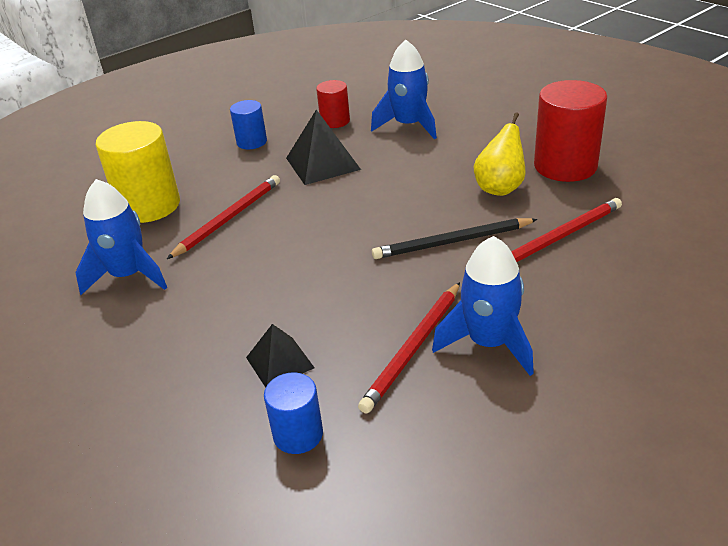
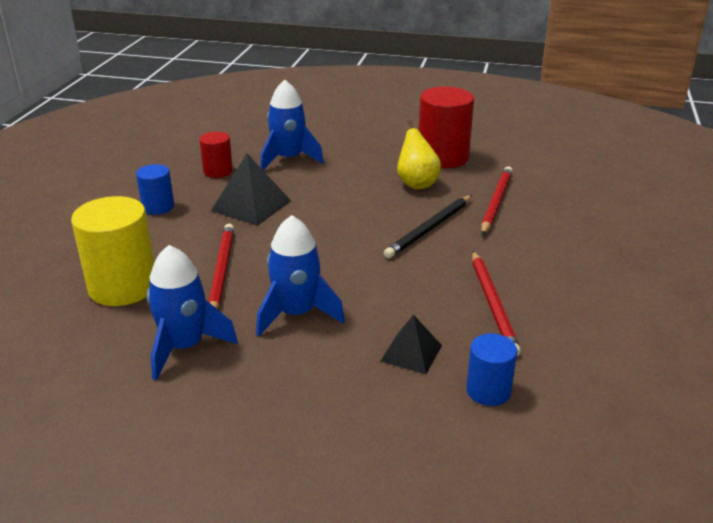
camera: 40 degrees left, 5 degrees down
blue rocket [432,236,534,376] -> blue rocket moved to [256,215,345,336]

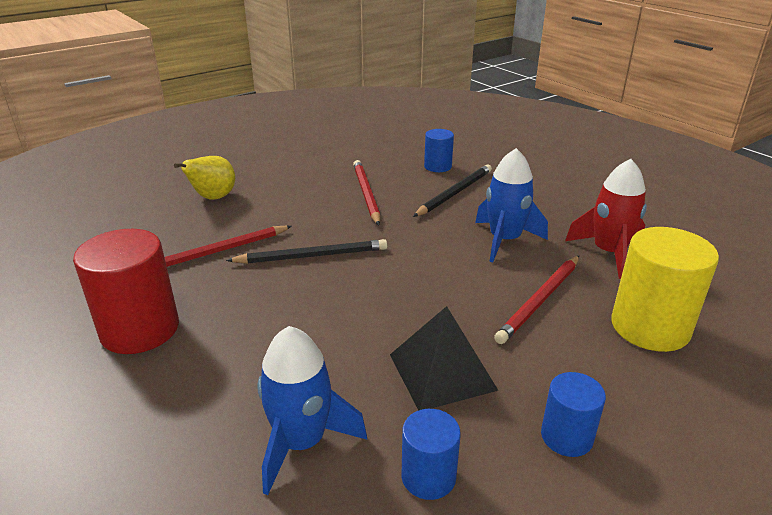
camera: 140 degrees left, 0 degrees up
blue rocket [147,245,238,380] -> red rocket [565,159,647,279]
red cylinder [199,132,233,178] -> blue cylinder [401,409,461,500]
black pyramid [381,315,442,374] -> black pencil [413,164,492,217]
yellow pear [397,120,441,189] -> yellow pear moved to [174,156,235,200]
red pencil [472,251,521,356] -> red pencil turned 45 degrees counterclockwise [353,160,380,225]

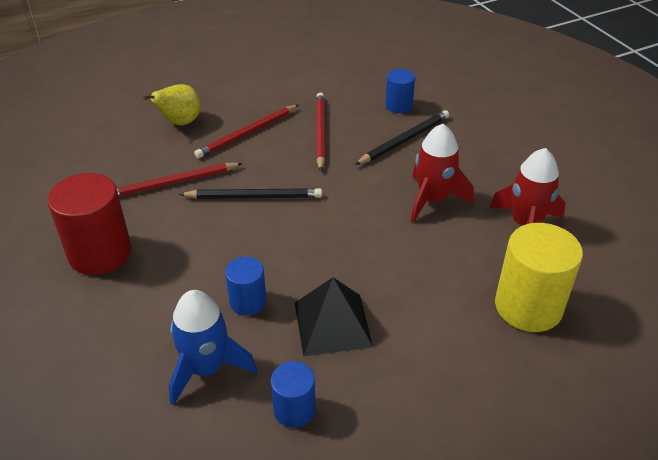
camera: 10 degrees right, 10 degrees up
blue rocket [475,148,548,262] -> red rocket [410,124,474,223]
red pencil [494,256,579,344] -> red pencil moved to [194,105,298,158]
blue cylinder [541,372,606,457] -> blue cylinder moved to [225,257,266,315]

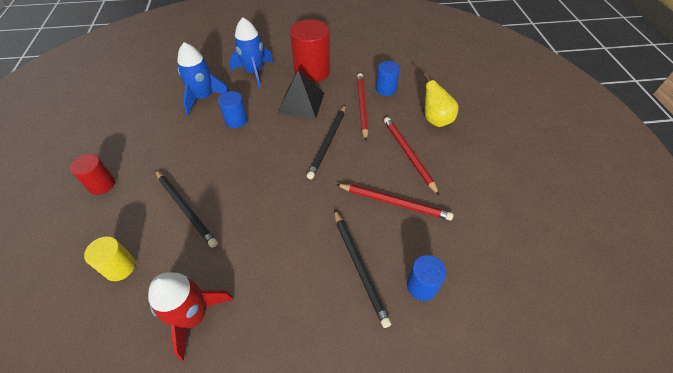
camera: 110 degrees right, 10 degrees up
blue cylinder [271,361,315,428] -> blue cylinder moved to [376,61,400,96]
black pyramid [295,277,373,356] -> black pyramid moved to [277,70,324,119]
red rocket [410,124,474,223] -> none
yellow cylinder [495,223,583,332] -> yellow cylinder [84,236,135,281], size x0.55
none -> red cylinder [70,154,115,195]
none -> black pencil [155,170,218,248]
none -> blue rocket [229,18,273,88]

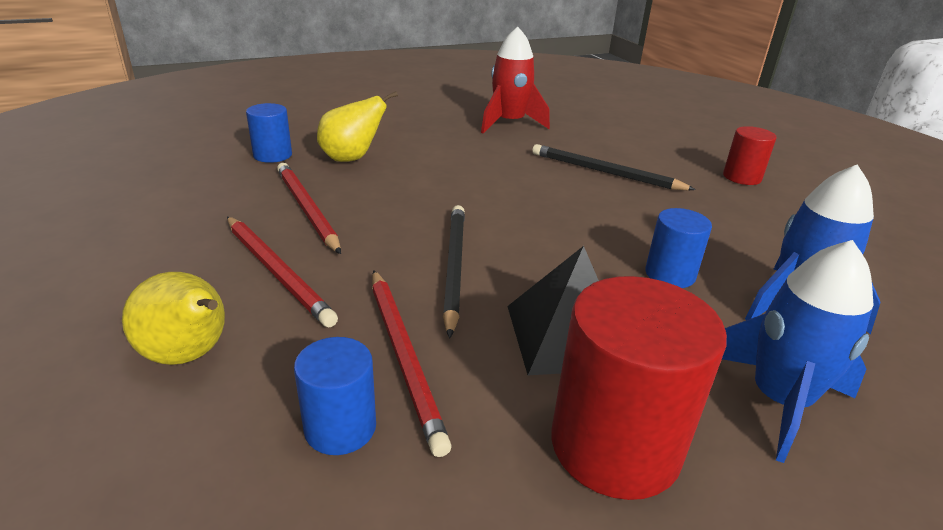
camera: 160 degrees right, 20 degrees down
yellow cylinder [84,236,135,281] -> none
black pencil [334,210,391,328] -> yellow pear [317,91,398,162]
red pencil [336,184,454,220] -> red pencil turned 60 degrees clockwise [277,163,341,254]

